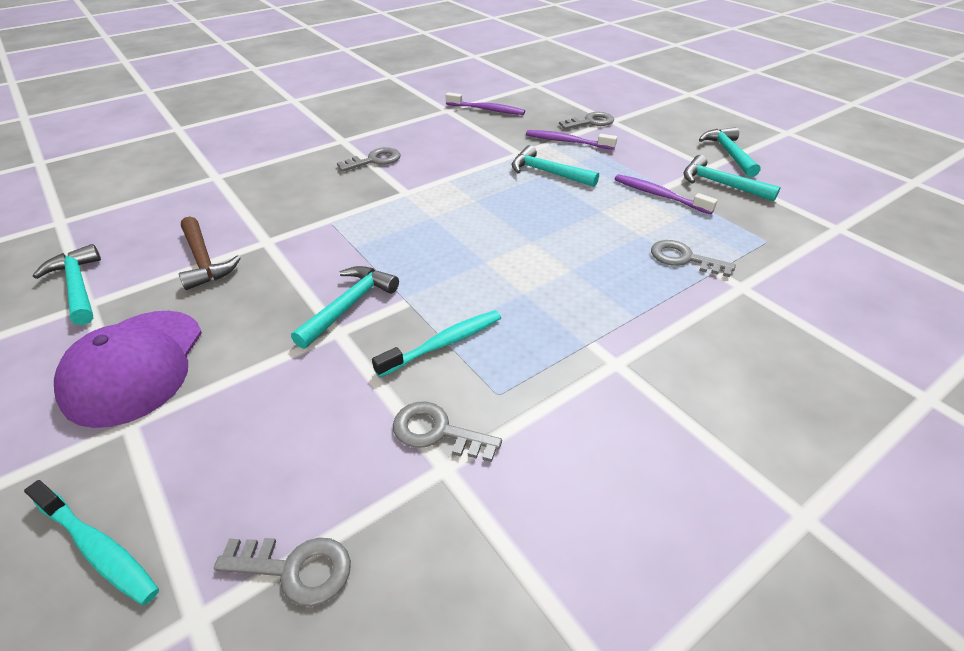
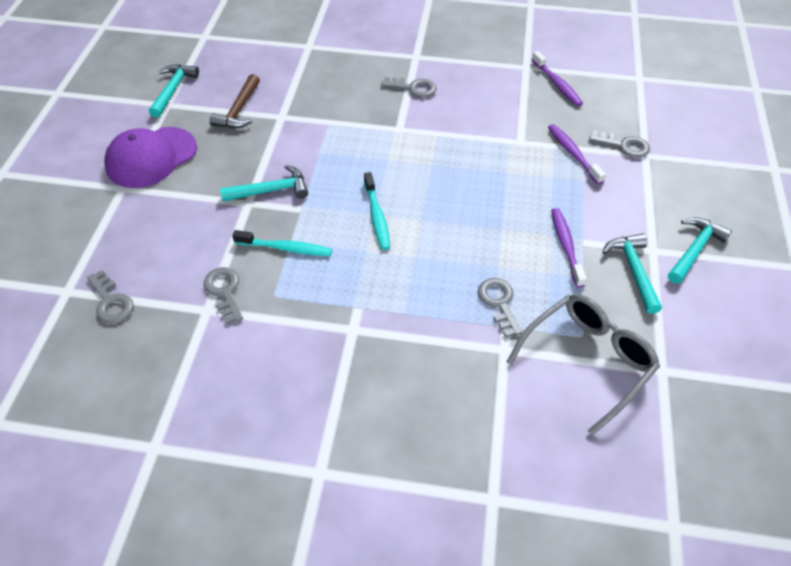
camera: 45 degrees right, 10 degrees up
turquoise toothbrush [24,480,159,605] -> turquoise toothbrush moved to [364,172,390,250]
turquoise hammer [512,145,599,187] -> none
none -> grey glasses [507,294,660,435]

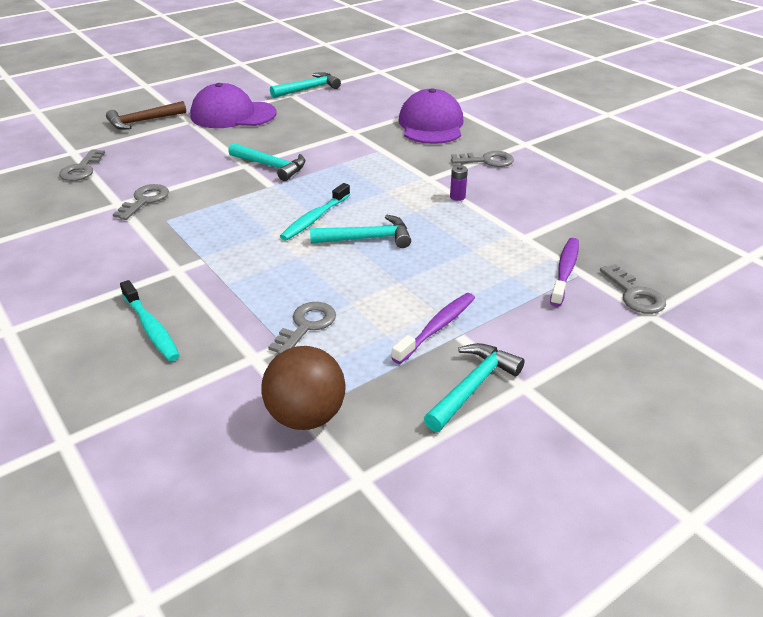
camera: 45 degrees right, 15 degrees down
brown hammer [209,74,260,128] -> brown hammer moved to [106,101,186,130]
turquoise toothbrush [232,230,332,256] -> turquoise toothbrush moved to [120,280,180,361]
grey key [381,77,437,98] -> grey key turned 60 degrees counterclockwise [451,151,514,167]
grey glasses [507,294,660,435] -> brown ball [262,346,346,430]
purple toothbrush [532,51,583,106] -> none
turquoise hammer [668,217,732,284] -> turquoise hammer moved to [310,215,411,248]
none -> purple cap [398,88,463,144]
none -> purple battery [450,165,468,201]

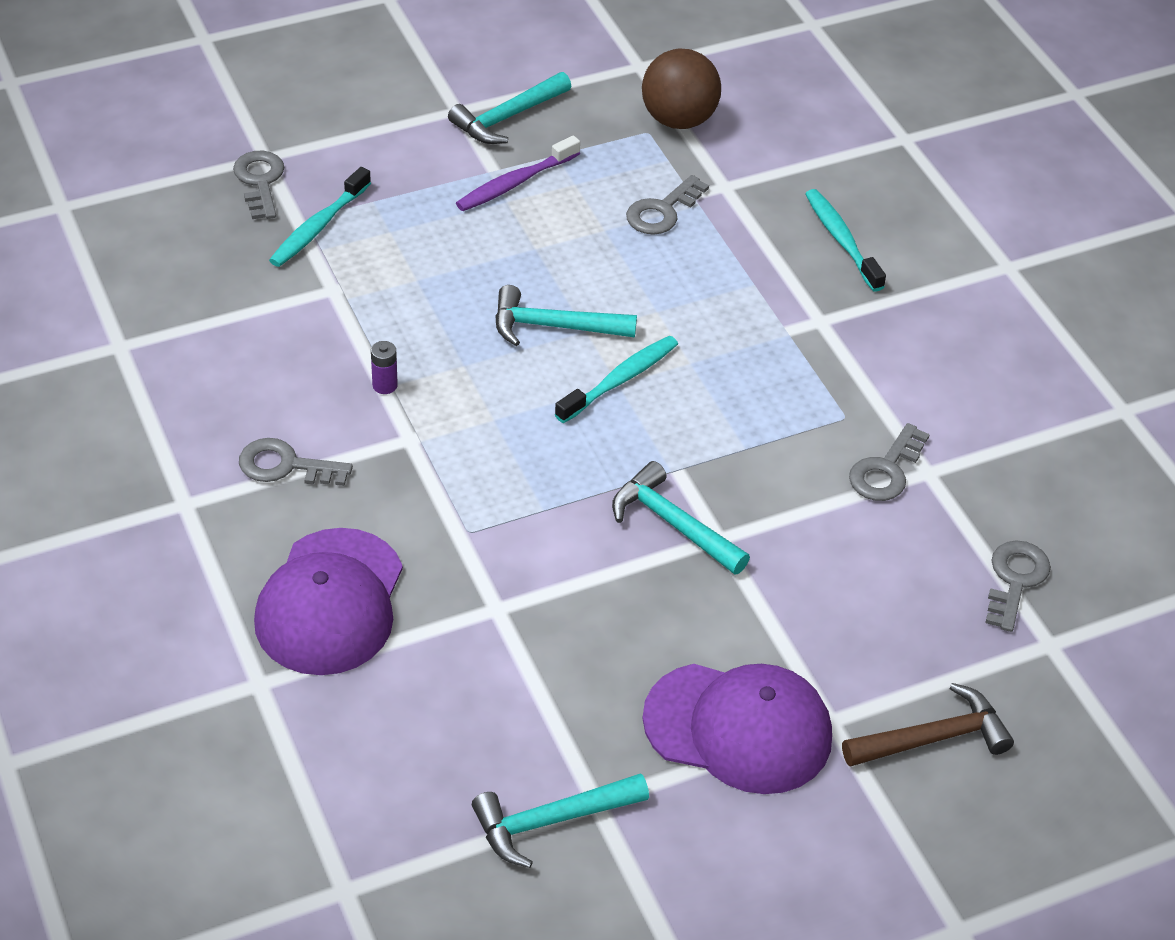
camera: 170 degrees left, 10 degrees up
purple toothbrush [550,238,579,307] -> turquoise toothbrush [269,167,371,267]

